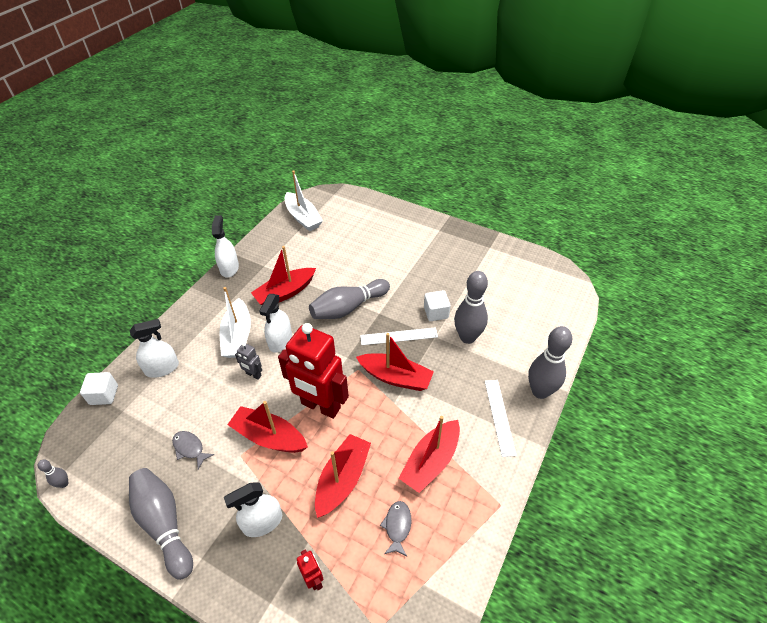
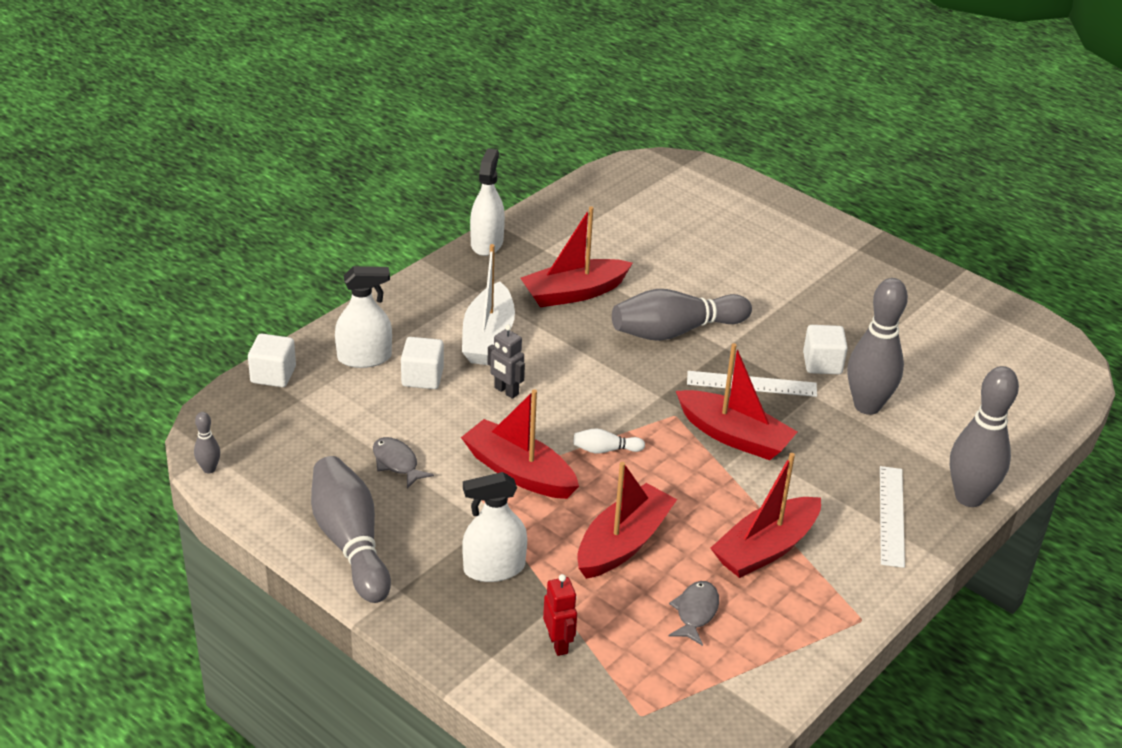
camera: 10 degrees right, 10 degrees down
white spray bottle [259,294,292,353] -> none
red robot [278,323,349,419] -> white bowling pin [574,428,645,453]
white boat [285,171,323,231] -> none
none -> white cube [401,337,444,389]

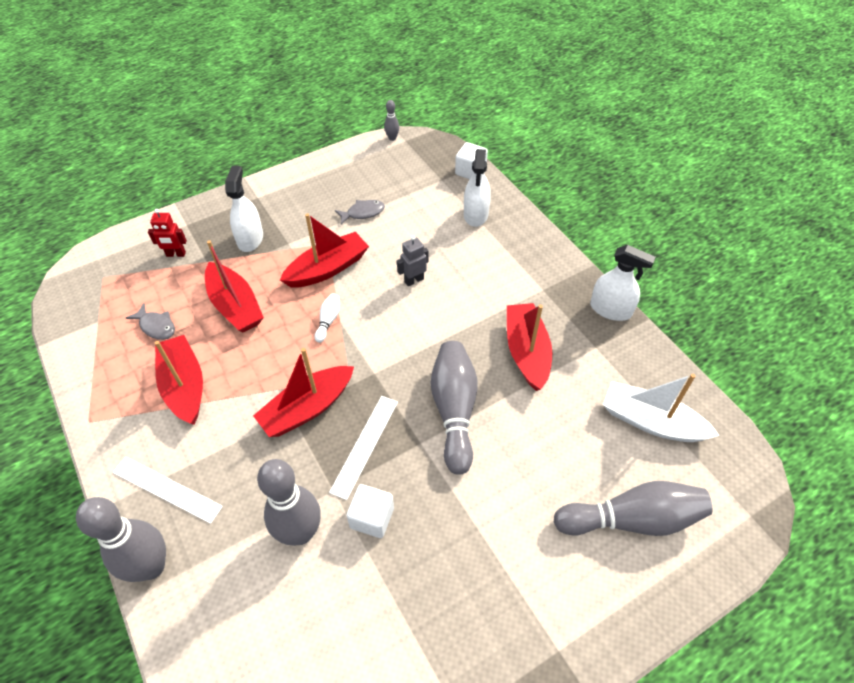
camera: 110 degrees right, 15 degrees up
grey bowling pin [311,456,391,603] -> grey bowling pin moved to [554,481,712,536]
white cube [401,337,444,389] -> none
white boat [462,244,515,365] -> white boat moved to [603,374,720,442]

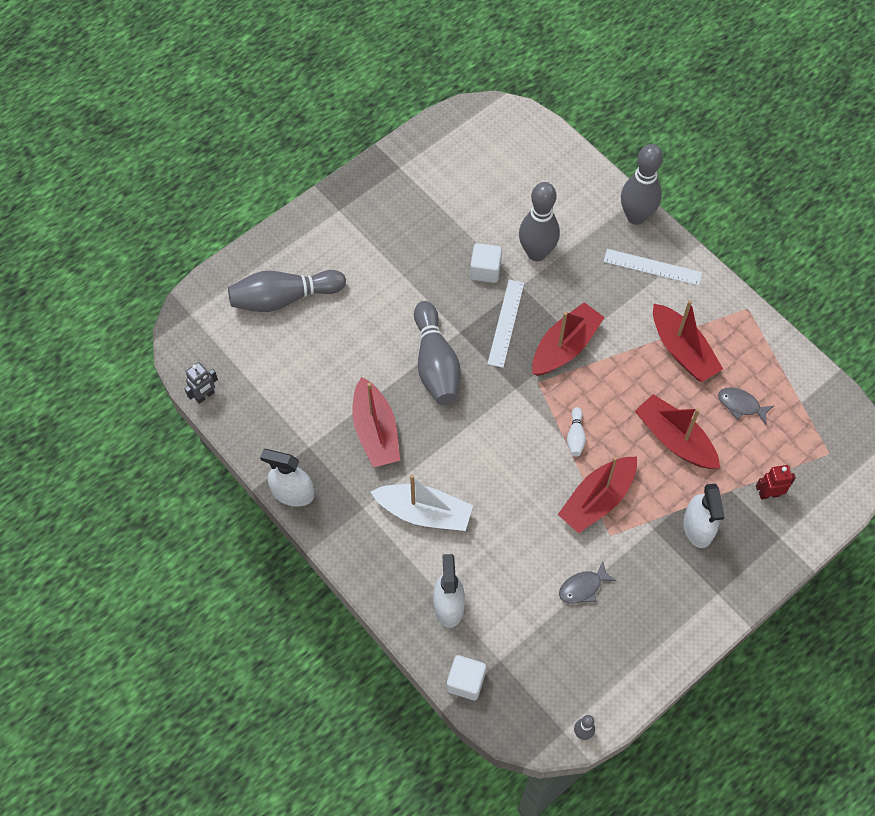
camera: 170 degrees right, 10 degrees up
grey robot [397,236,429,286] -> grey robot moved to [185,362,218,404]
white boat [603,374,720,442] -> white boat moved to [370,475,473,531]

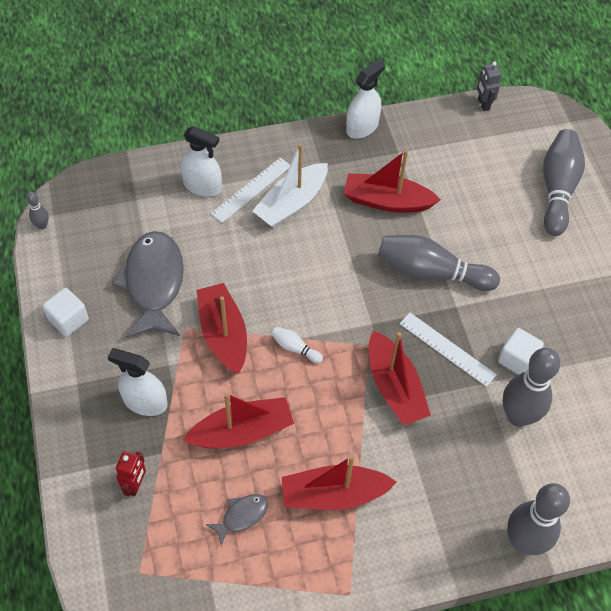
camera: 115 degrees right, 5 degrees down
white cube [447,655,486,700] -> white cube moved to [42,288,89,337]
grey fish [559,561,616,604] -> grey fish [111,231,184,338], size x2.16
white ruler [603,249,702,286] -> white ruler moved to [211,157,290,223]

